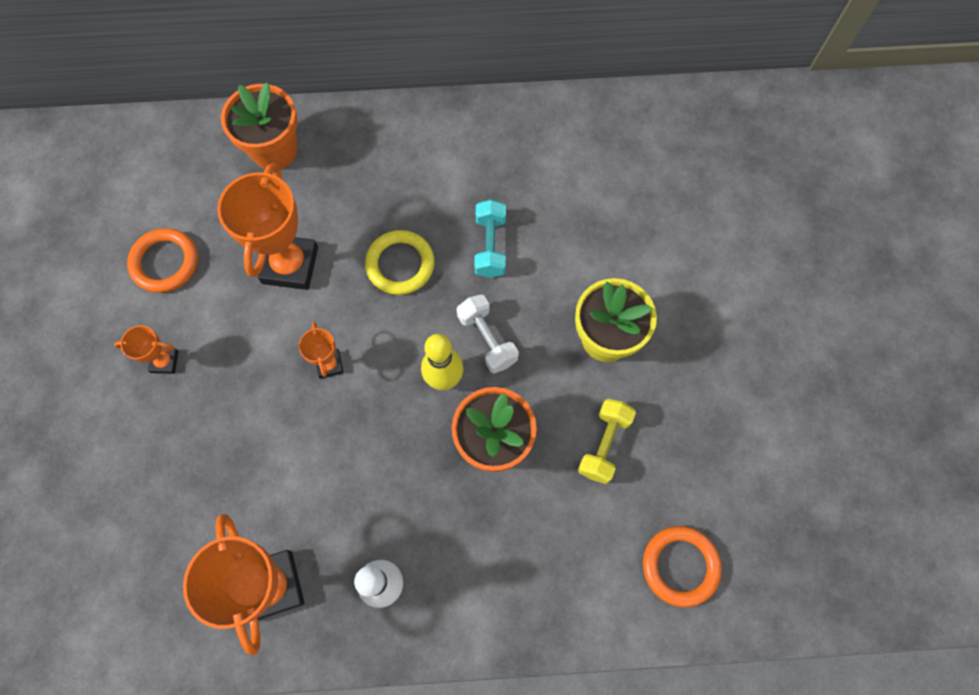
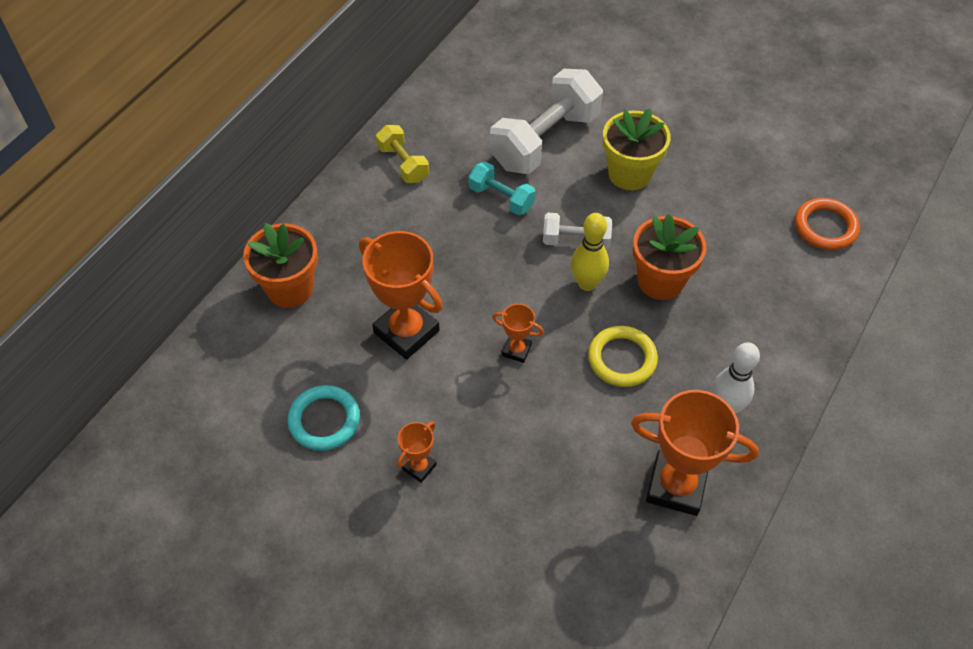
camera: 55 degrees left, 15 degrees down
orange ring [127,228,198,293] -> turquoise ring [287,385,360,451]
yellow ring [365,230,435,295] -> yellow ring moved to [588,326,658,387]
yellow dumbbell [578,399,636,484] -> yellow dumbbell moved to [376,125,429,183]
none -> white dumbbell [490,69,603,174]

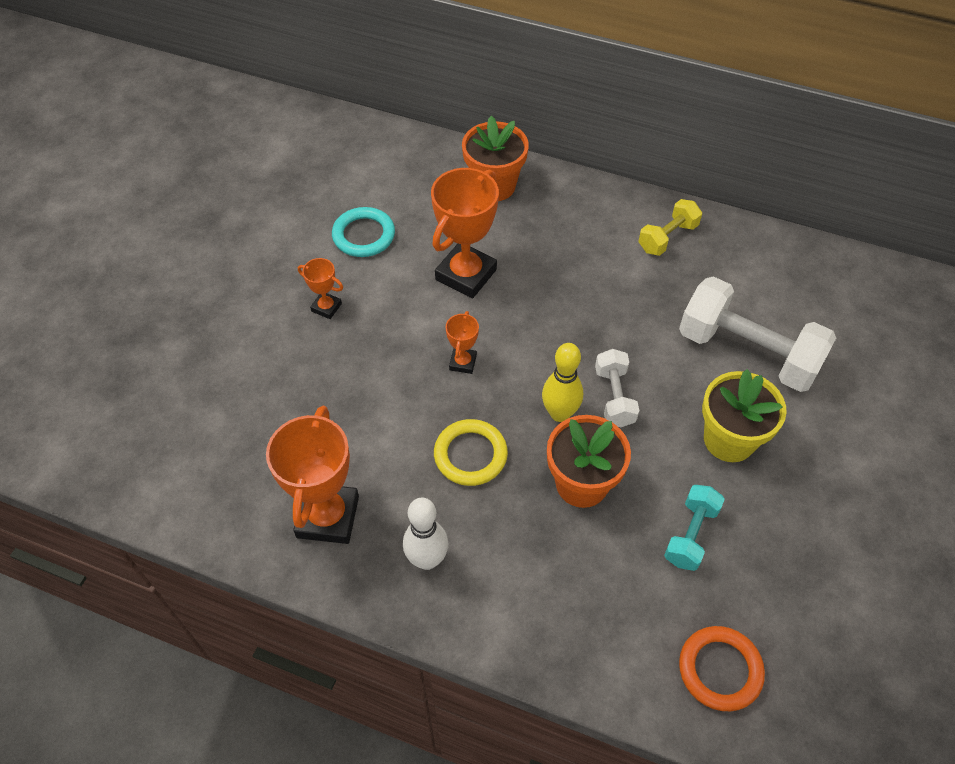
camera: 80 degrees right, 0 degrees up
turquoise dumbbell [469,161,536,215] -> turquoise dumbbell moved to [664,485,725,571]

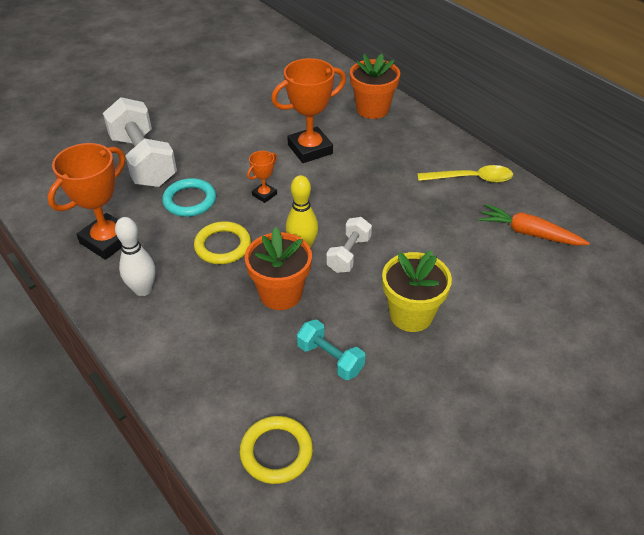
camera: 30 degrees right, 10 degrees down
orange trophy [298,258,343,319] -> none
turquoise ring [332,207,395,257] -> turquoise ring moved to [162,178,216,217]
yellow dumbbell [639,199,702,256] -> yellow spoon [417,165,513,183]
turquoise dumbbell [664,485,725,571] -> turquoise dumbbell turned 75 degrees clockwise [297,319,365,380]
white dumbbell [679,276,836,392] -> white dumbbell moved to [103,97,177,187]
orange ring [679,626,765,711] -> yellow ring [240,416,313,484]
none -> orange carrot [479,204,590,245]

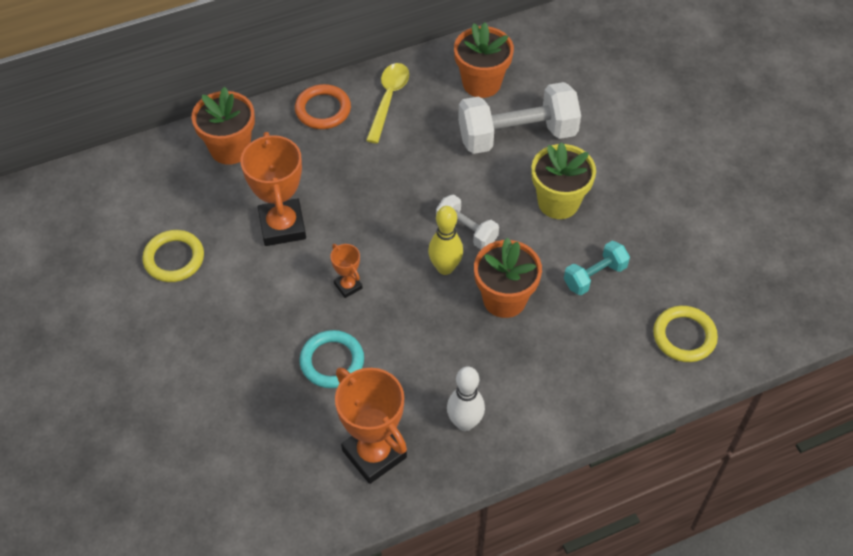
camera: 75 degrees left, 10 degrees up
white dumbbell [103,97,177,187] -> white dumbbell moved to [458,82,581,154]
yellow ring [194,221,251,264] -> yellow ring moved to [142,230,204,282]
orange carrot [479,204,590,245] -> orange flower pot [454,22,514,98]
none -> orange ring [295,84,351,129]

